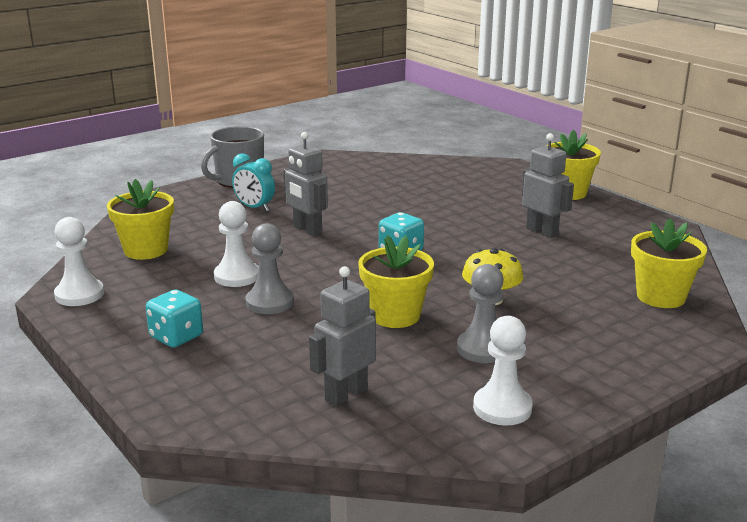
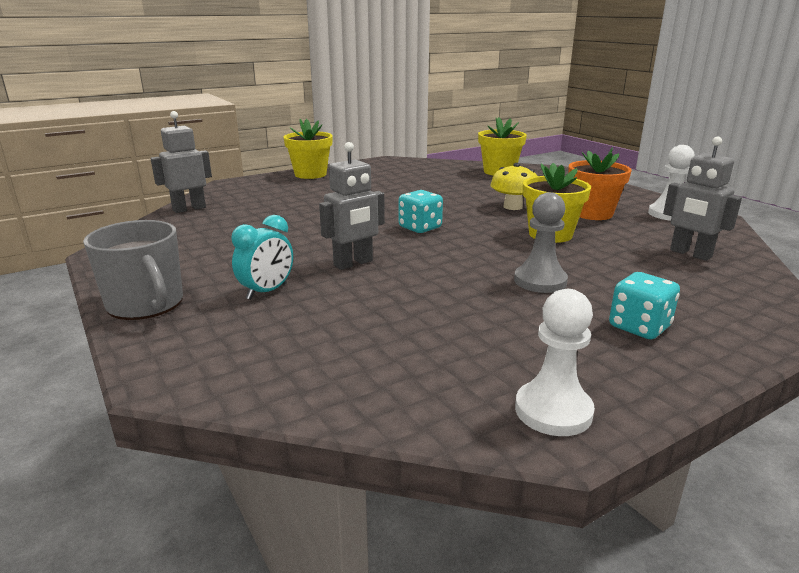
camera: 85 degrees left, 0 degrees up
yellow flower pot [107,179,174,260] -> none
white pawn [214,201,259,287] -> none
grey pawn [457,264,504,363] -> orange flower pot [568,147,632,220]
grey robot [522,133,574,238] -> grey robot moved to [151,111,212,213]

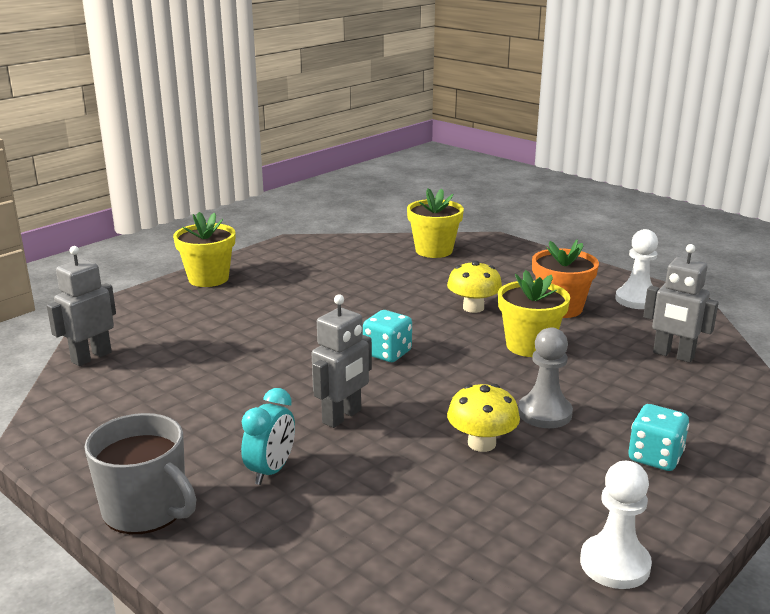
camera: 15 degrees left, 0 degrees up
none -> yellow mushroom [447,384,520,452]

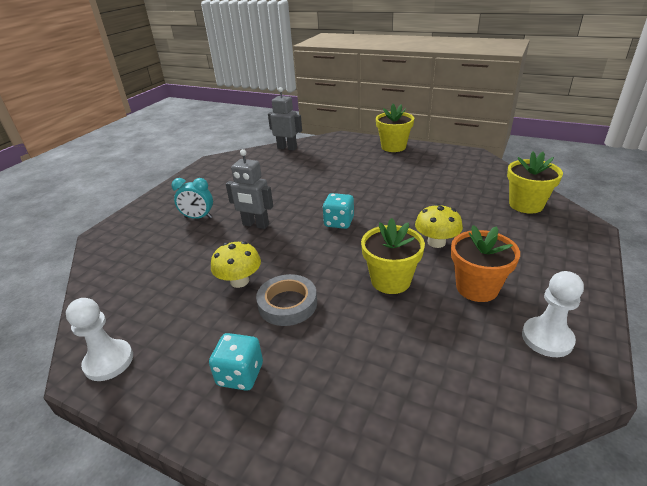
camera: 75 degrees right, 10 degrees up
grey mug [84,413,196,534] -> none
grey pawn [518,327,573,428] -> grey tape [256,274,317,326]
grey robot [643,244,719,363] -> none

